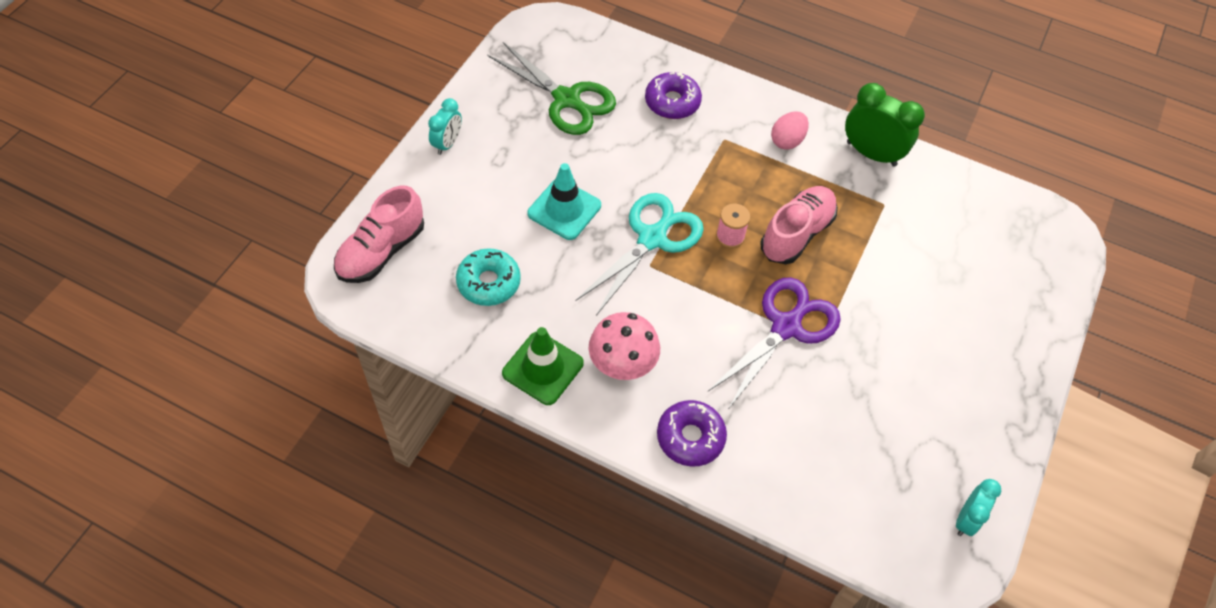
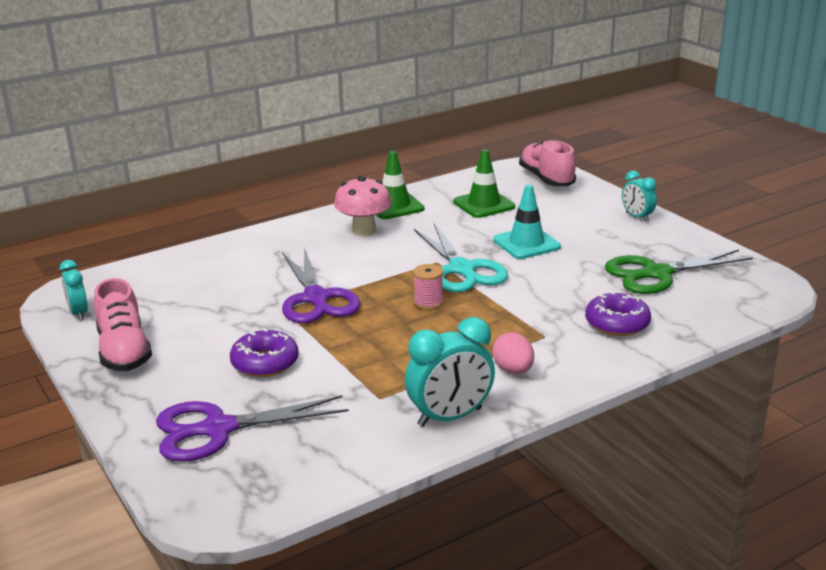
camera: 125 degrees right, 30 degrees down
turquoise donut [456,248,521,306] -> green traffic cone [453,149,515,218]
purple donut [657,400,727,467] -> purple donut moved to [230,328,299,377]
pink shoe [760,186,838,264] -> pink shoe moved to [94,278,152,371]
green clock [845,83,925,167] -> turquoise clock [405,317,495,427]
none -> purple scissors [156,395,349,462]

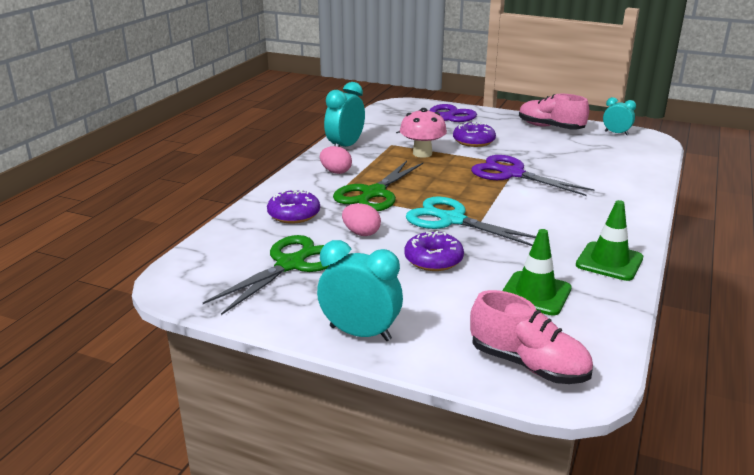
camera: 145 degrees right, 0 degrees up
pink mushroom [334,176,392,236] -> pink mushroom moved to [400,108,447,158]
pink spool [414,264,443,310] -> none
turquoise traffic cone [493,185,561,259] -> purple donut [405,231,464,271]
turquoise clock [622,170,657,222] -> turquoise clock [317,240,403,341], size x1.67
none -> green scissors [333,161,423,211]
none -> pink egg [342,203,381,236]

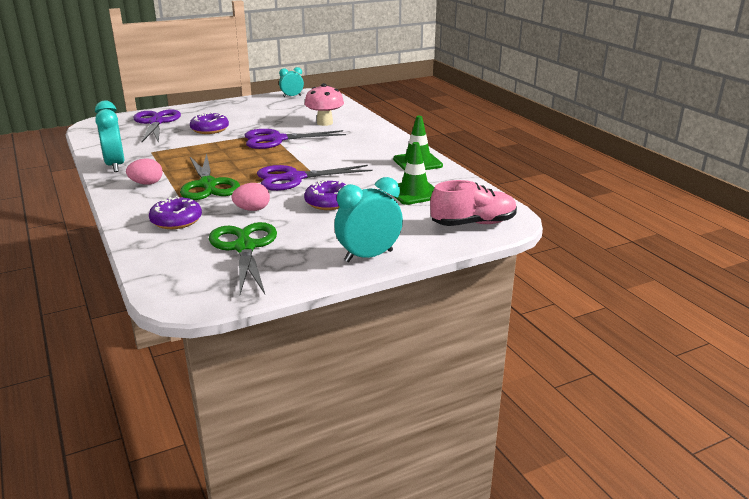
camera: 50 degrees left, 0 degrees up
pink mushroom [400,108,447,158] -> pink mushroom moved to [305,83,344,126]
turquoise scissors [406,196,536,246] -> purple scissors [257,165,372,191]
pink shoe [519,94,589,130] -> none

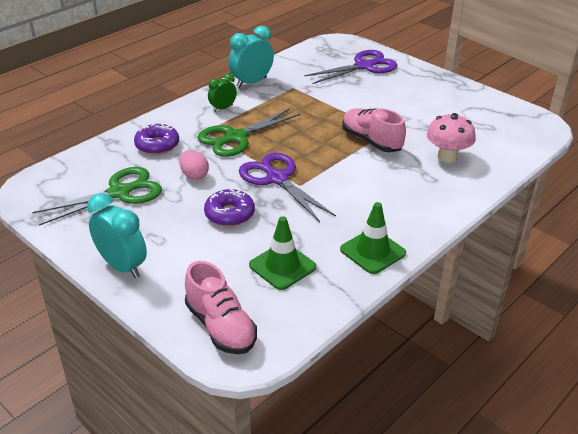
camera: 70 degrees right, 10 degrees up
pink egg [126,159,163,185] -> green clock [208,73,237,112]
purple donut [190,112,229,134] -> none
purple scissors [245,129,346,149] -> pink shoe [342,108,406,152]
turquoise clock [279,67,304,97] -> none

